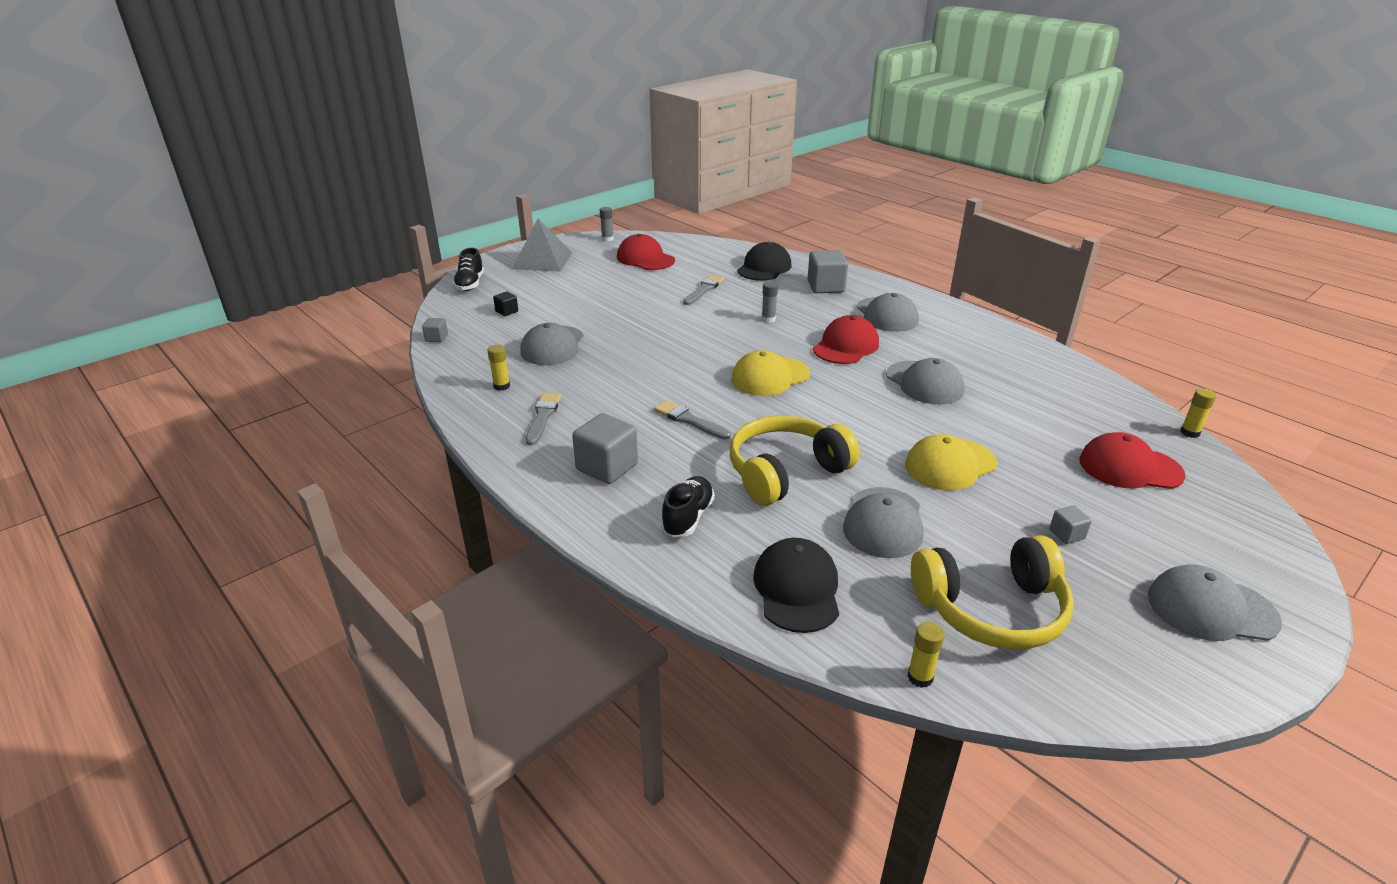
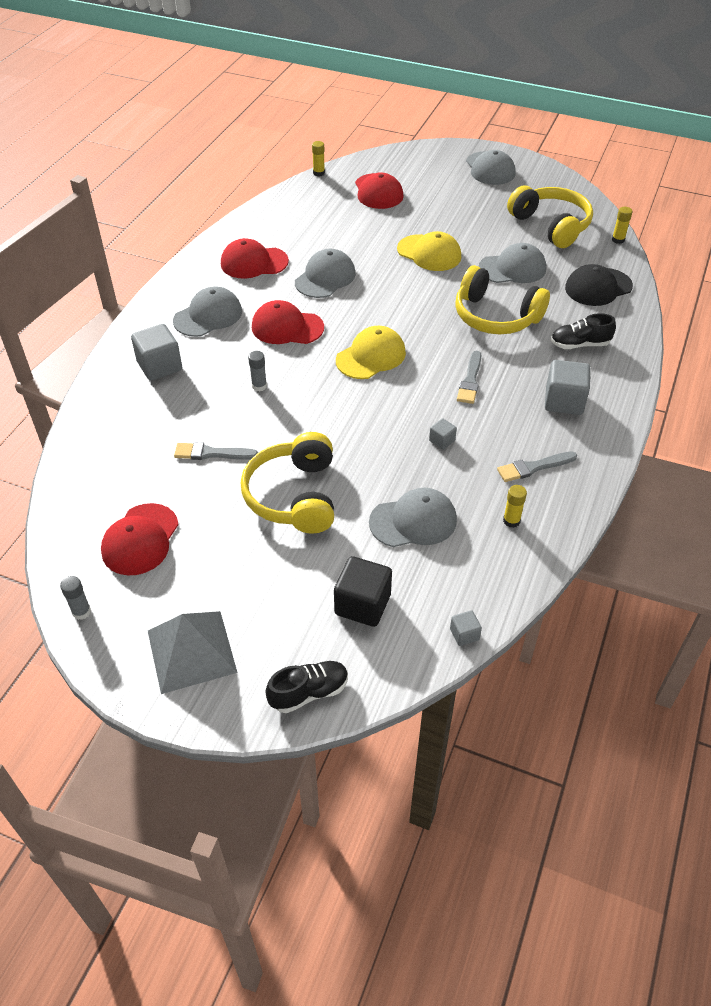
camera: 115 degrees left, 15 degrees up
black cube [493,292,518,316] -> black cube [334,556,392,627], size x2.00
yellow cap [731,350,810,396] -> yellow cap turned 75 degrees counterclockwise [336,326,406,379]
black cap [737,242,792,281] -> none
grey cube [1050,505,1092,544] -> grey cube moved to [429,418,457,450]
none -> red cap [221,238,289,279]
none -> yellow headphones [241,432,334,534]

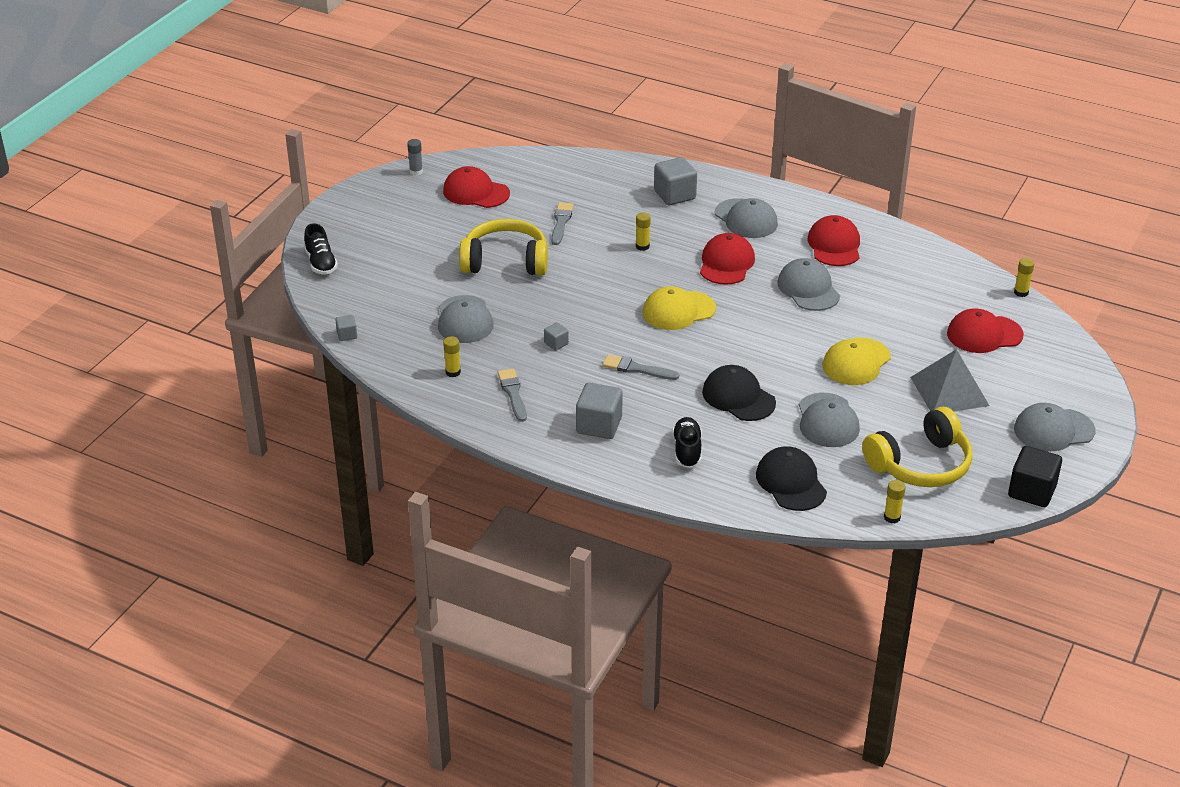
camera: 95 degrees right, 10 degrees down
grey pyramid [148,611,238,694] -> grey pyramid moved to [910,349,989,412]
grey glue stick [248,351,267,391] -> yellow glue stick [636,212,651,251]
grey cap [295,249,356,298] -> grey cap turned 150 degrees counterclockwise [777,258,840,311]
black cube [334,556,392,627] -> black cube moved to [1008,446,1062,507]
yellow cap [336,326,406,379] -> yellow cap turned 105 degrees clockwise [643,286,716,330]
yellow headphones [455,265,550,334] -> black cap [702,365,776,421]

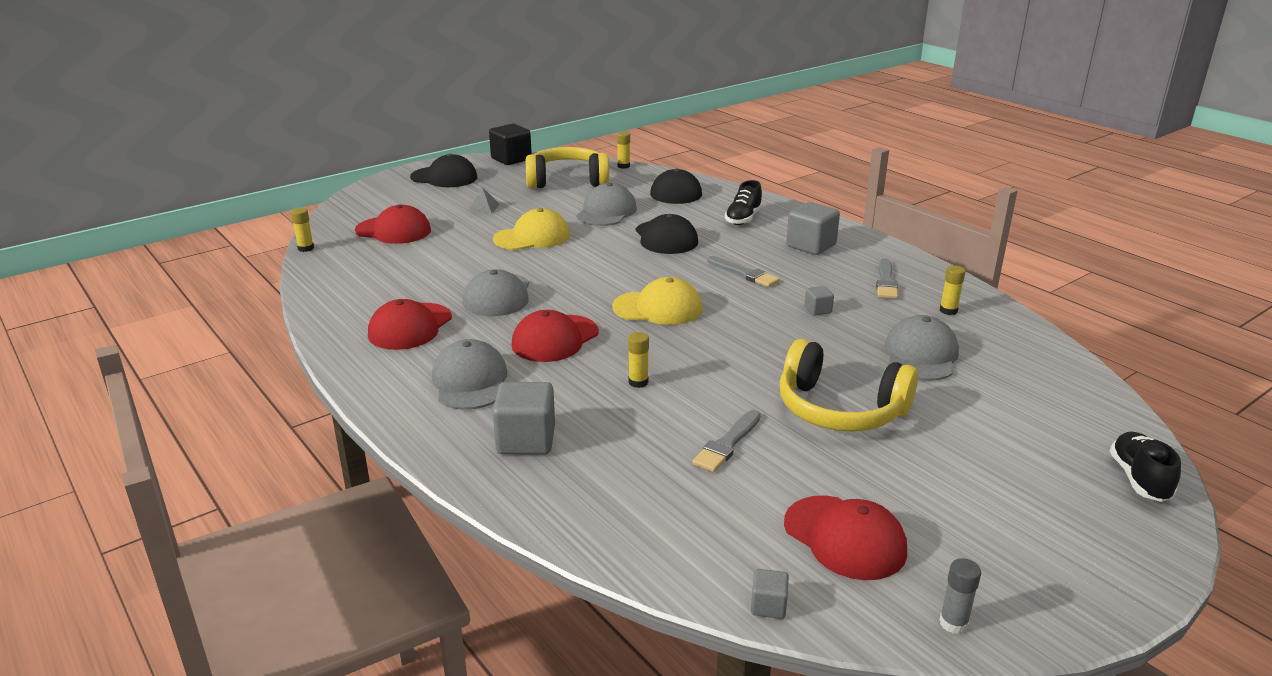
camera: 155 degrees left, 10 degrees down
grey cube [335,315,357,341] -> grey cube moved to [751,569,789,619]
grey pyramid [910,349,989,412] -> grey pyramid [468,187,500,214], size x0.45
grey cap [1014,403,1095,451] -> black cap [410,154,477,187]

